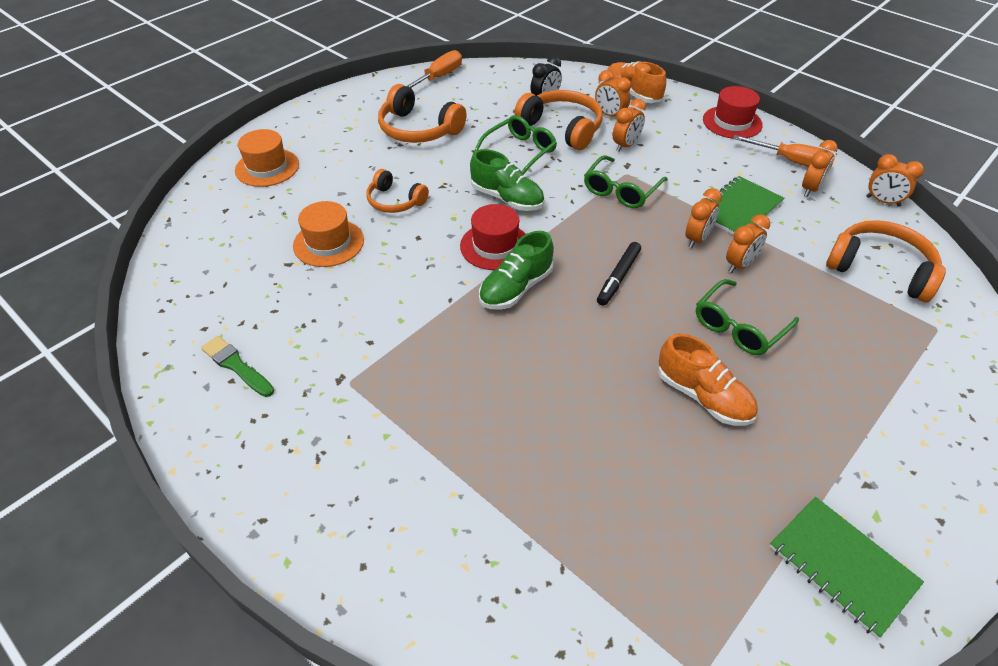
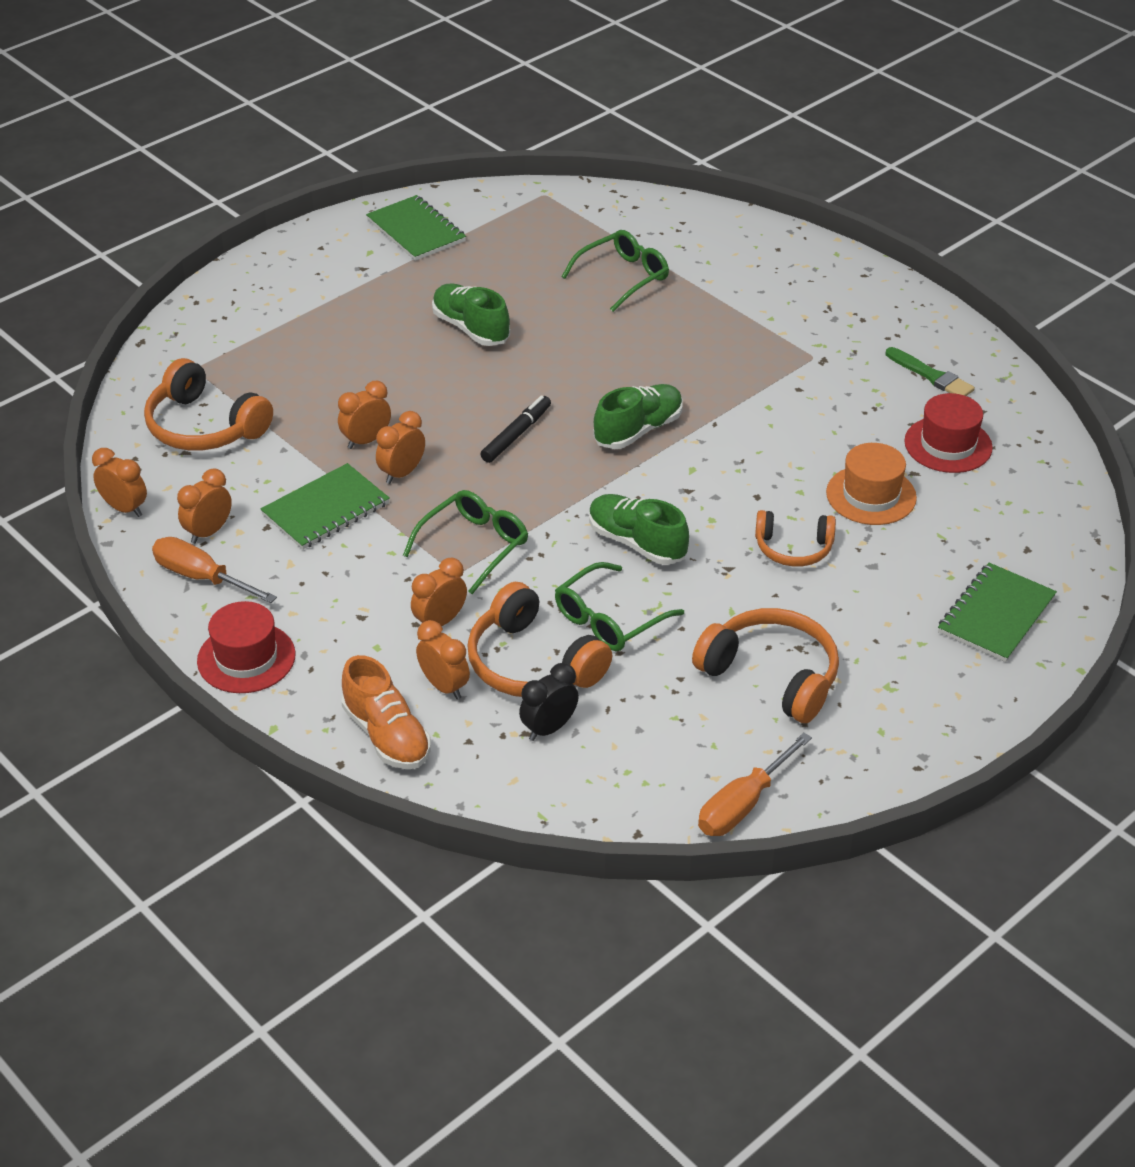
camera: 175 degrees left, 5 degrees down
orange hat [235,129,299,187] -> green notebook [938,563,1057,662]
orange headphones [366,169,429,213] -> orange headphones turned 150 degrees clockwise [755,510,836,567]
red hat [460,204,526,270] -> red hat moved to [904,393,993,473]
orange shoe [658,333,758,426] -> green shoe [432,284,510,346]
green glasses [696,279,799,355] -> green glasses moved to [561,230,669,312]

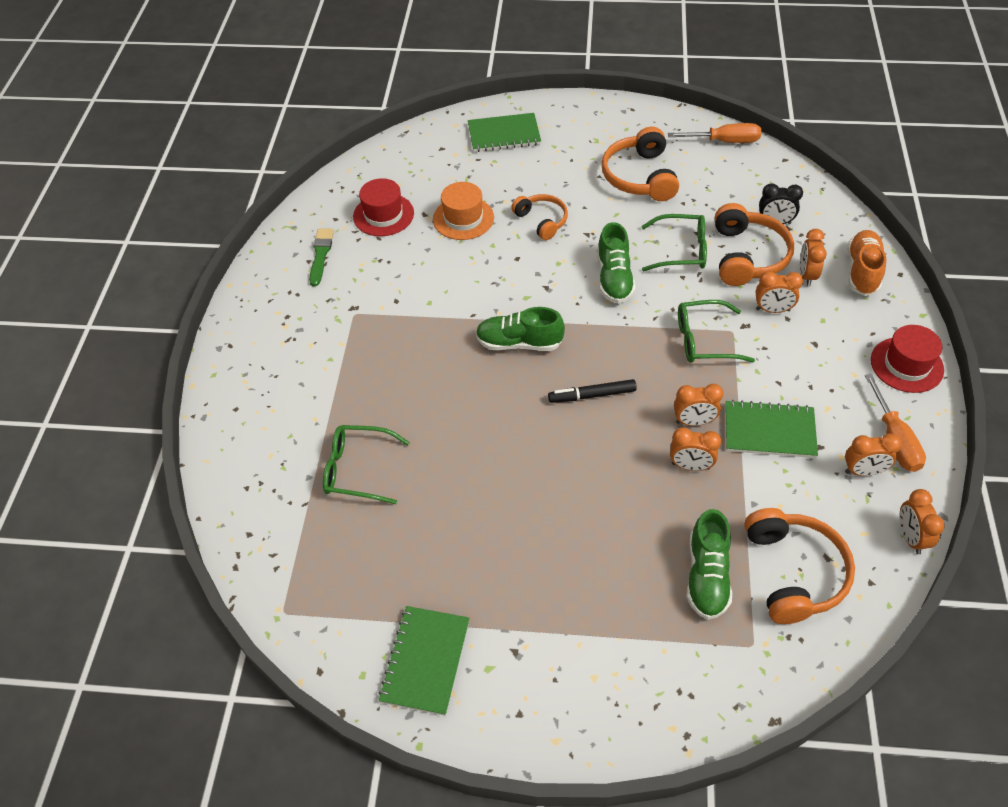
camera: 130 degrees left, 10 degrees up
green shoe [432,284,510,346] -> green shoe moved to [687,509,732,620]

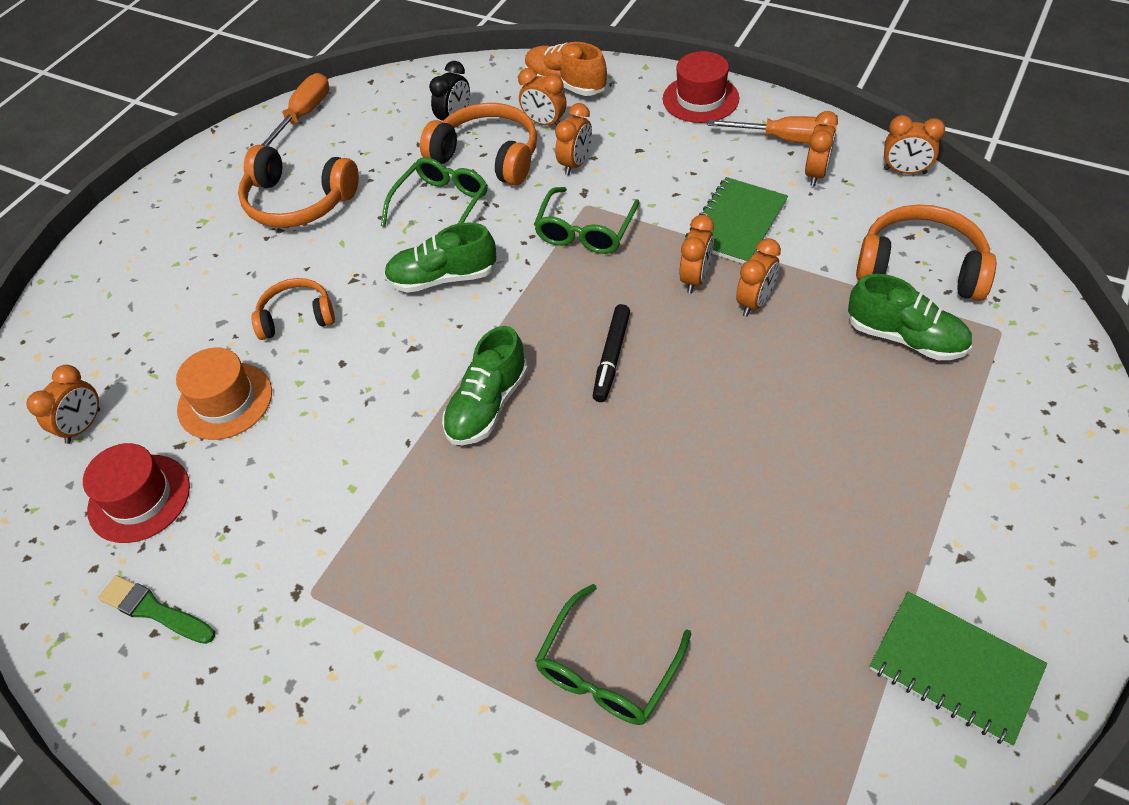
camera: 65 degrees left, 0 degrees up
green notebook [468,113,541,152] -> none
green shoe [597,222,635,304] -> green shoe turned 150 degrees clockwise [384,223,497,293]
none -> orange clock [26,365,100,444]

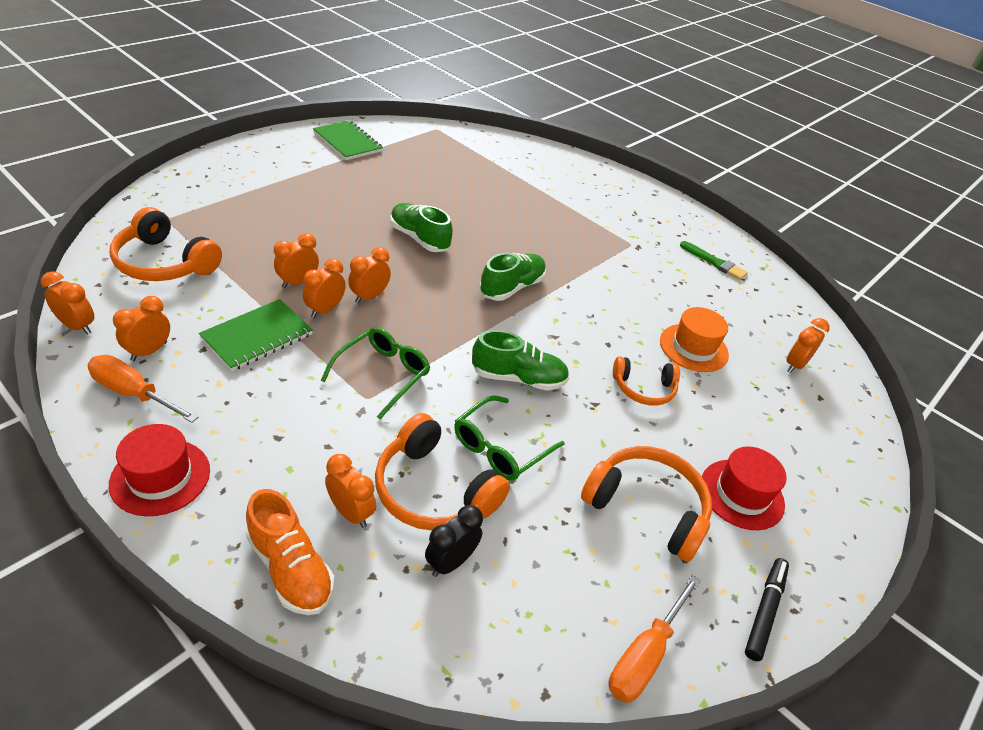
camera: 175 degrees left, 10 degrees down
red hat [83,443,190,543] -> red hat moved to [702,446,787,530]
green glasses [535,584,691,725] -> none
orange clock [555,103,592,175] -> orange clock moved to [348,247,391,303]
black marker [593,304,630,402] -> black marker moved to [745,558,789,661]
green shoe [848,274,972,360] -> green shoe moved to [390,203,453,252]

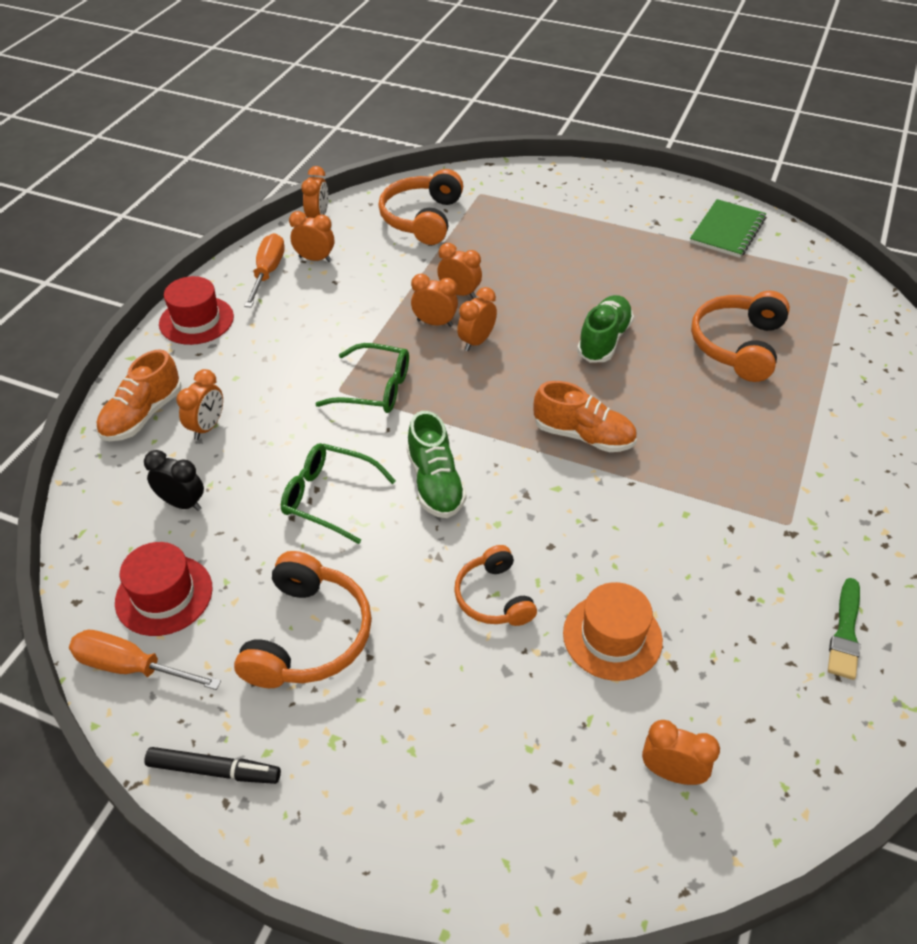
camera: 75 degrees right, 5 degrees up
green notebook [199,299,313,371] -> none
orange clock [348,247,391,303] -> orange clock turned 75 degrees counterclockwise [457,287,497,351]
orange headphones [375,413,510,531] -> orange headphones moved to [691,291,790,382]
green shoe [479,253,546,301] -> orange shoe [533,381,637,452]
red hat [702,446,787,530] -> red hat moved to [115,542,213,636]

